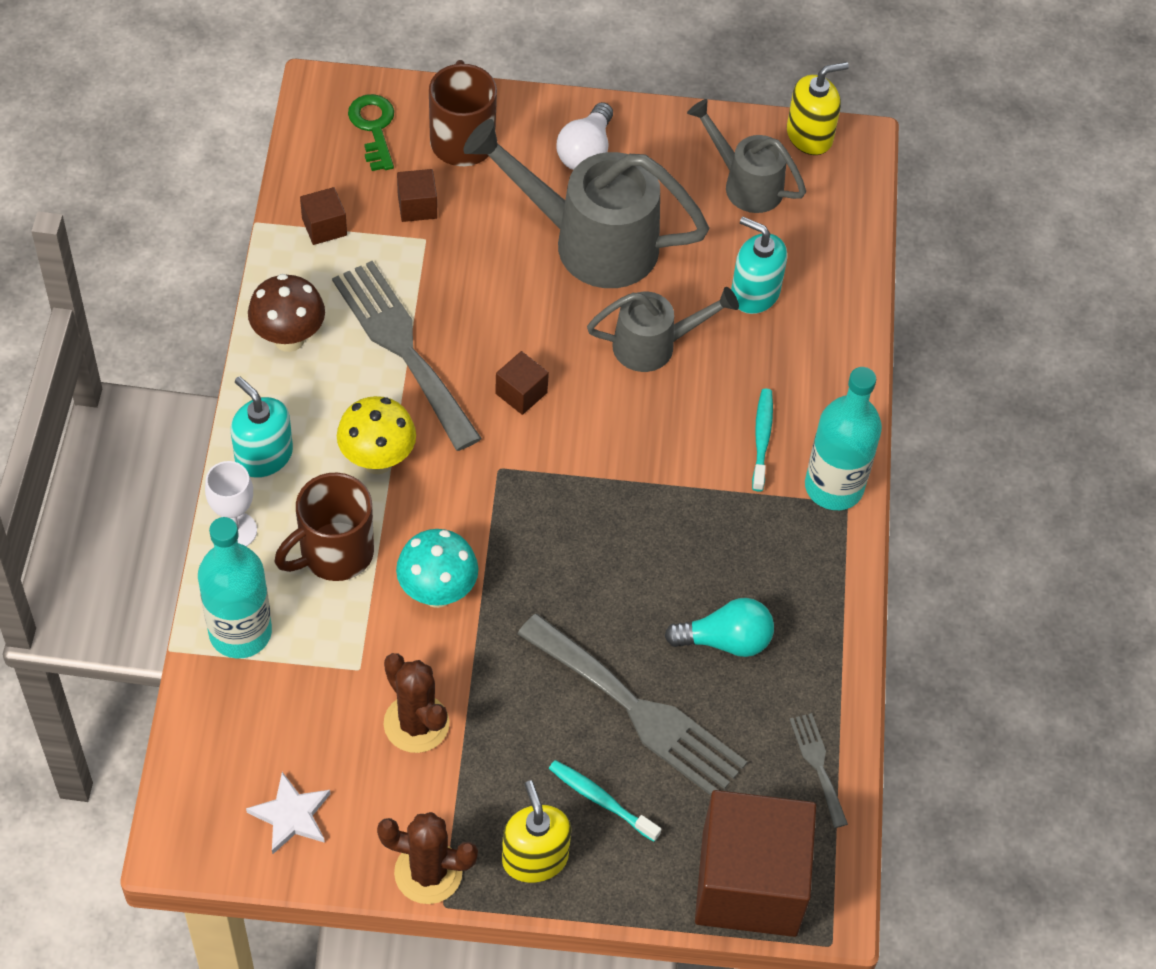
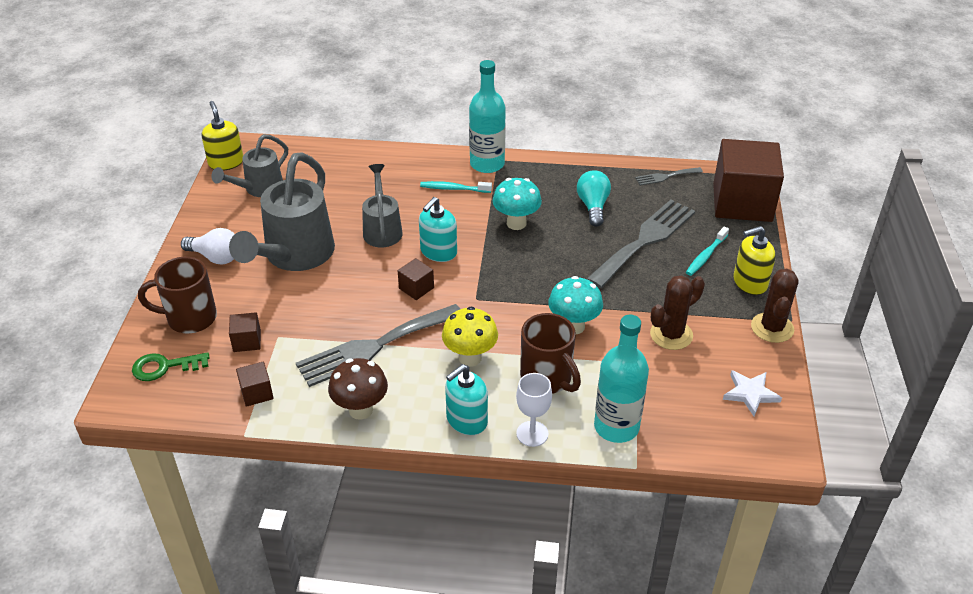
camera: 85 degrees left, 15 degrees down
turquoise soap dispenser [731,217,787,314] -> turquoise soap dispenser moved to [419,197,457,262]
none -> turquoise mushroom [493,178,542,230]

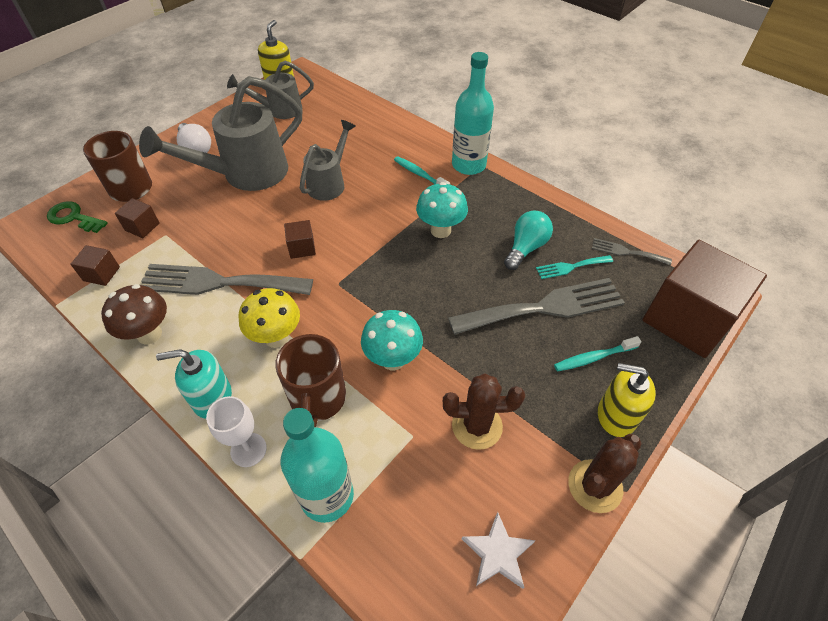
camera: 35 degrees right, 10 degrees up
turquoise soap dispenser [419,197,457,262] -> none
none -> turquoise fork [536,255,613,279]

